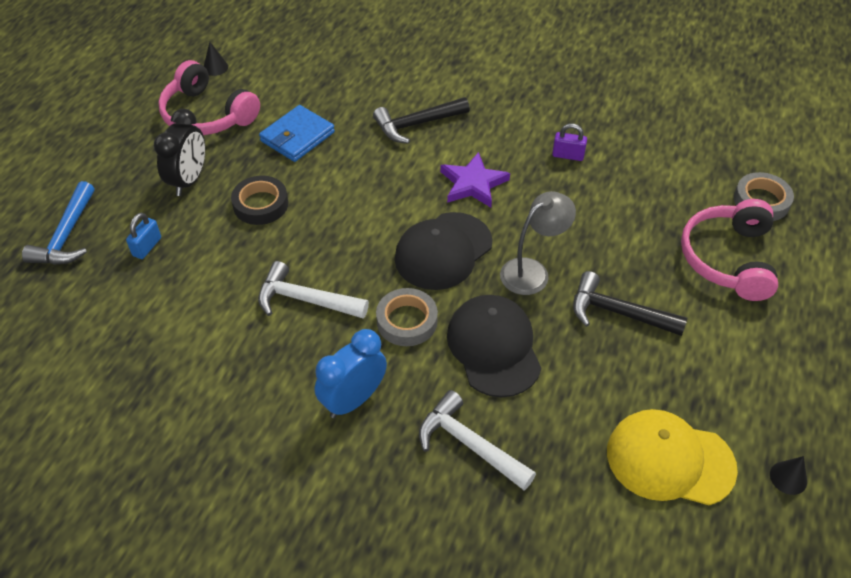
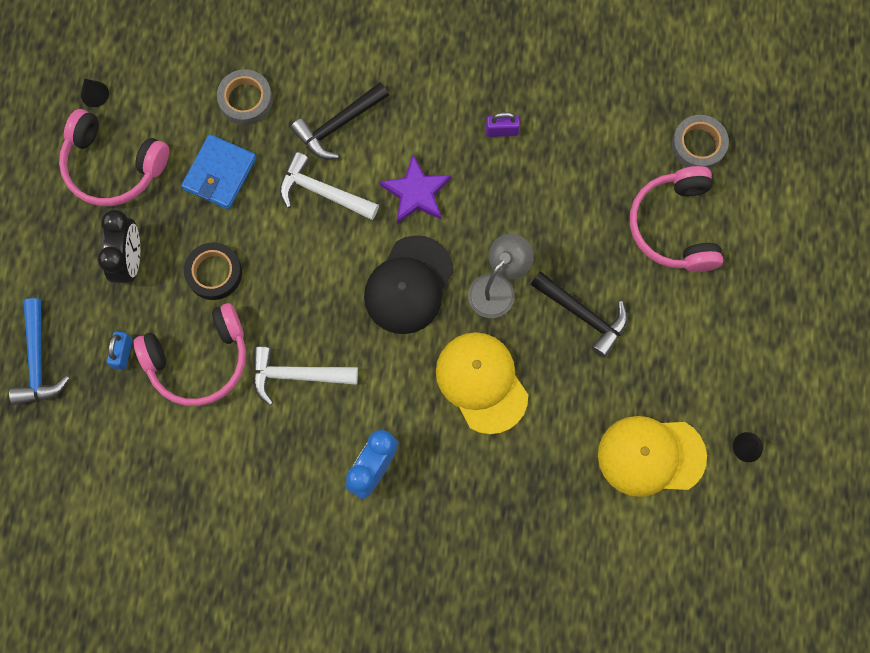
camera: 15 degrees left, 25 degrees up
grey tape [376,288,438,346] -> grey tape moved to [217,69,273,125]
white hammer [419,390,536,490] -> white hammer moved to [280,152,379,220]
black cap [447,295,541,397] -> yellow cap [436,332,528,434]
black hammer [573,271,687,336] -> black hammer turned 150 degrees counterclockwise [531,271,628,358]
none -> pink headphones [134,303,246,406]

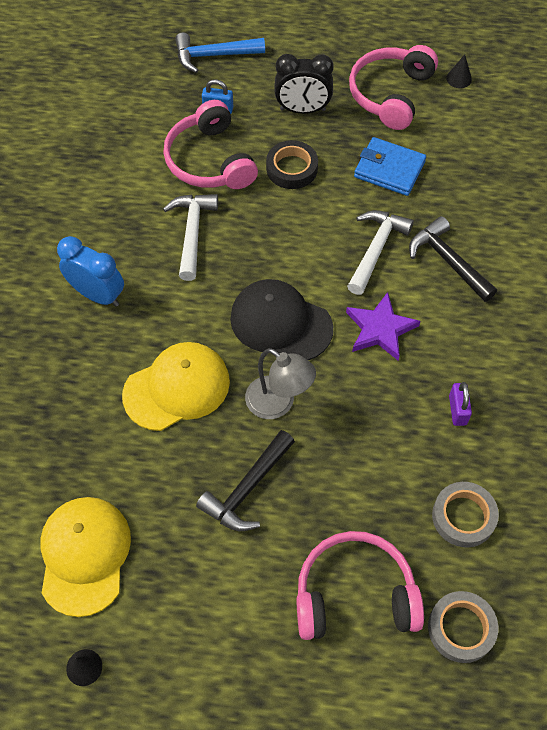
camera: 90 degrees right, 15 degrees down
grey tape [217,69,273,125] -> grey tape moved to [432,482,499,547]

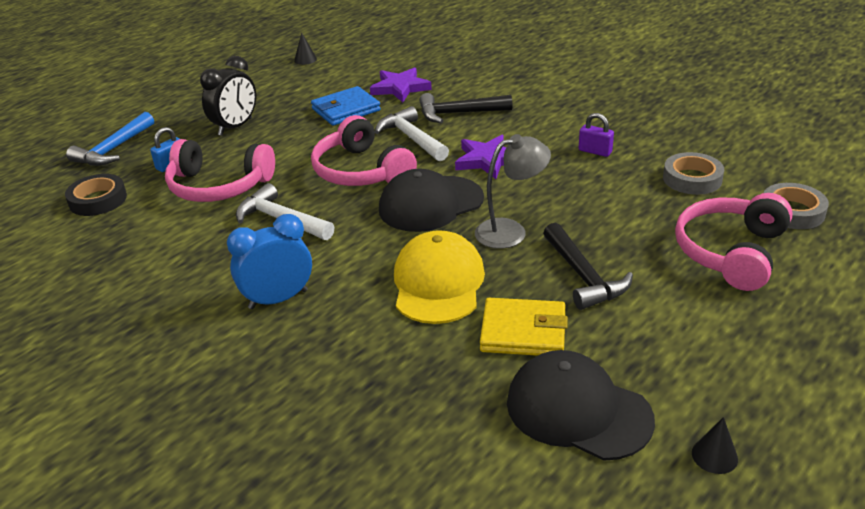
camera: 55 degrees left, 25 degrees down
yellow cap [40,497,131,617] -> black cap [507,350,655,461]
black tape [266,140,318,189] -> black tape moved to [65,174,127,216]
pink headphones [349,45,438,130] -> pink headphones moved to [311,115,417,186]
none -> purple star [370,67,432,102]
none -> yellow wallet [480,298,568,356]

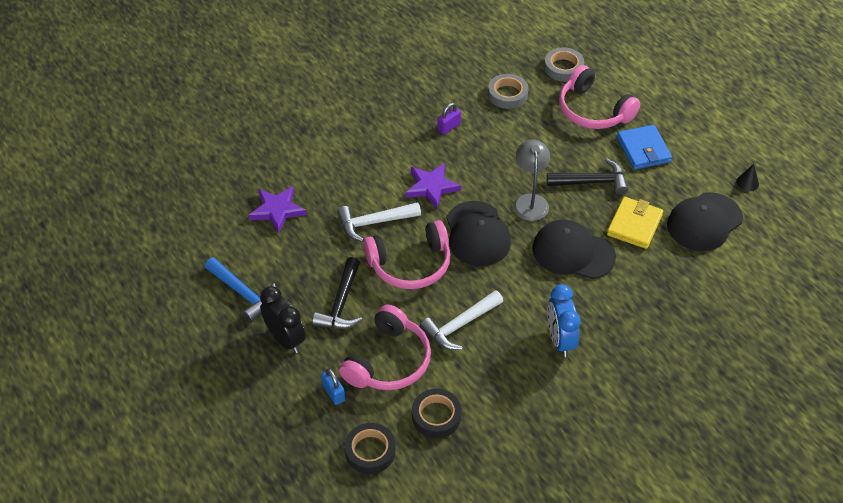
camera: 75 degrees left, 15 degrees up
blue hammer [66,112,154,166] -> blue hammer moved to [205,257,276,323]
black cone [294,33,317,65] -> none
blue wallet [311,86,381,126] -> blue wallet moved to [617,125,672,170]
yellow cap [394,230,485,324] -> black cap [532,220,616,279]
black hammer [419,93,512,123] -> black hammer moved to [312,257,362,329]
none -> black tape [412,389,462,438]

